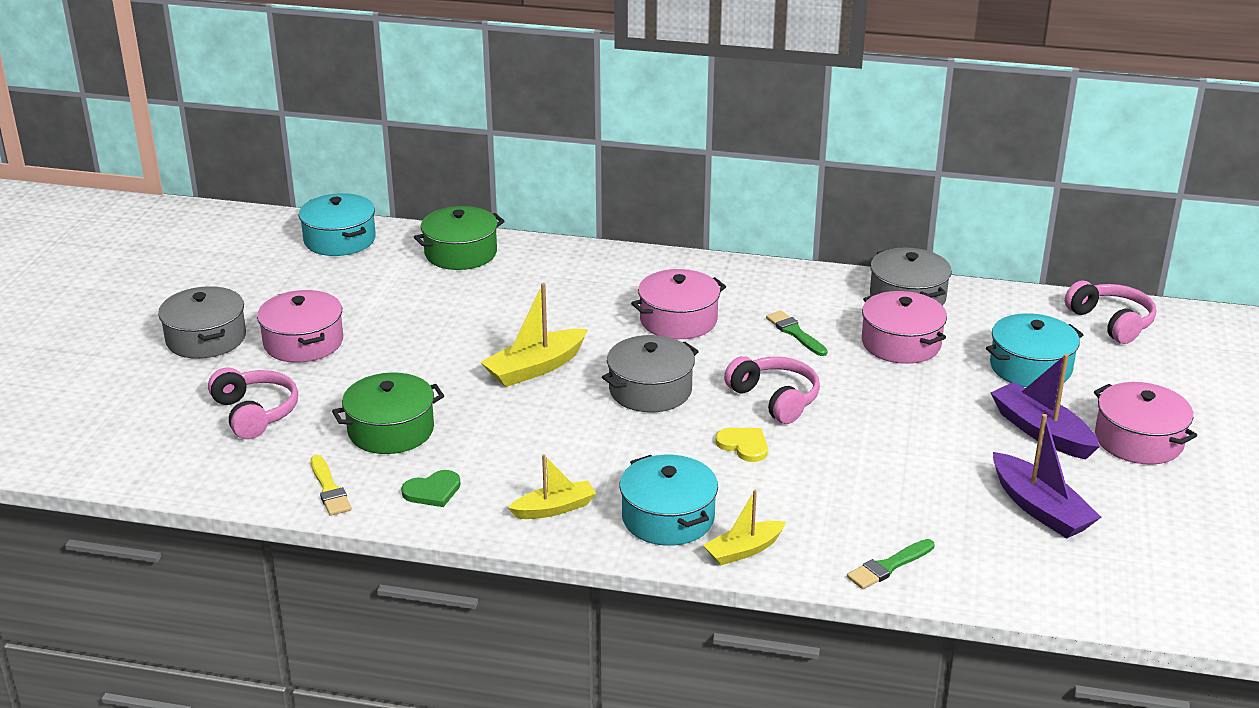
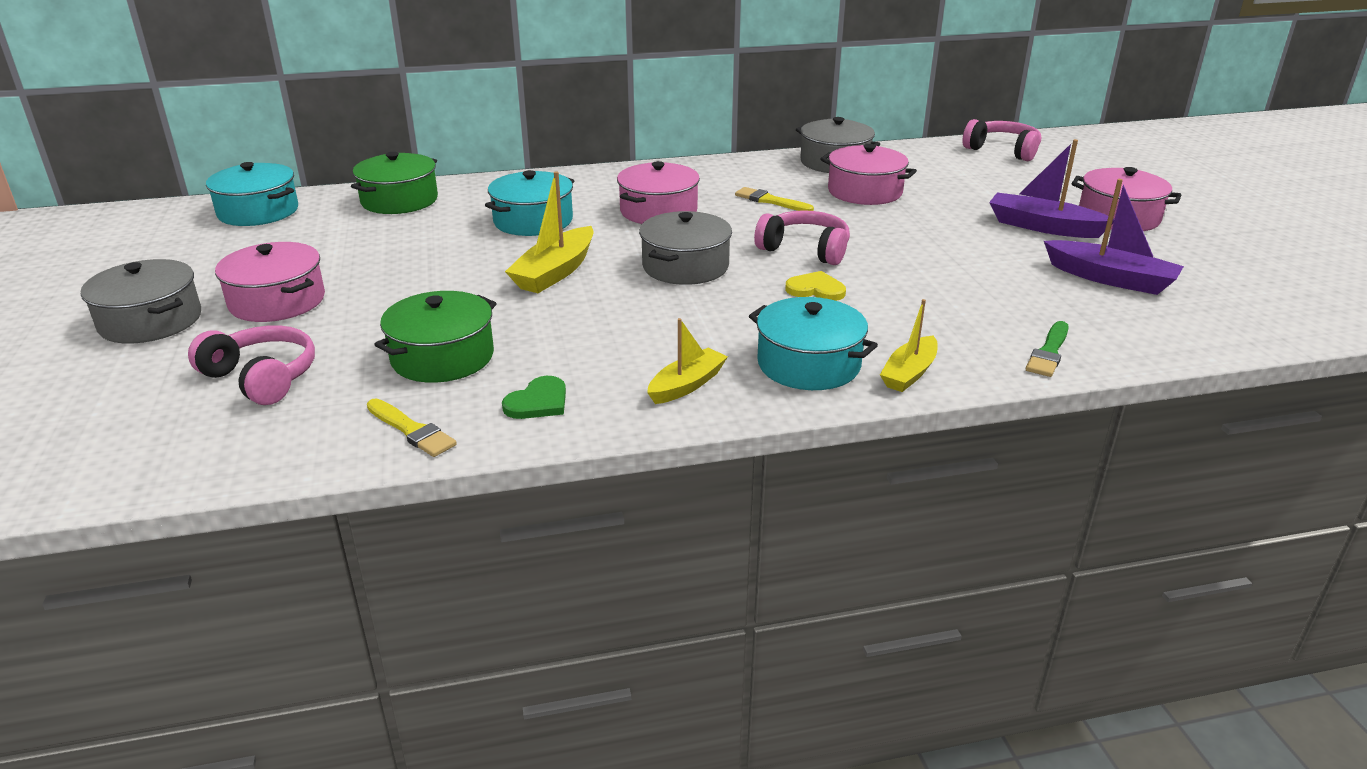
camera: 25 degrees left, 0 degrees up
green brush [766,310,828,356] -> yellow brush [735,187,814,211]
turquoise pot [986,313,1083,387] -> turquoise pot moved to [485,170,574,236]

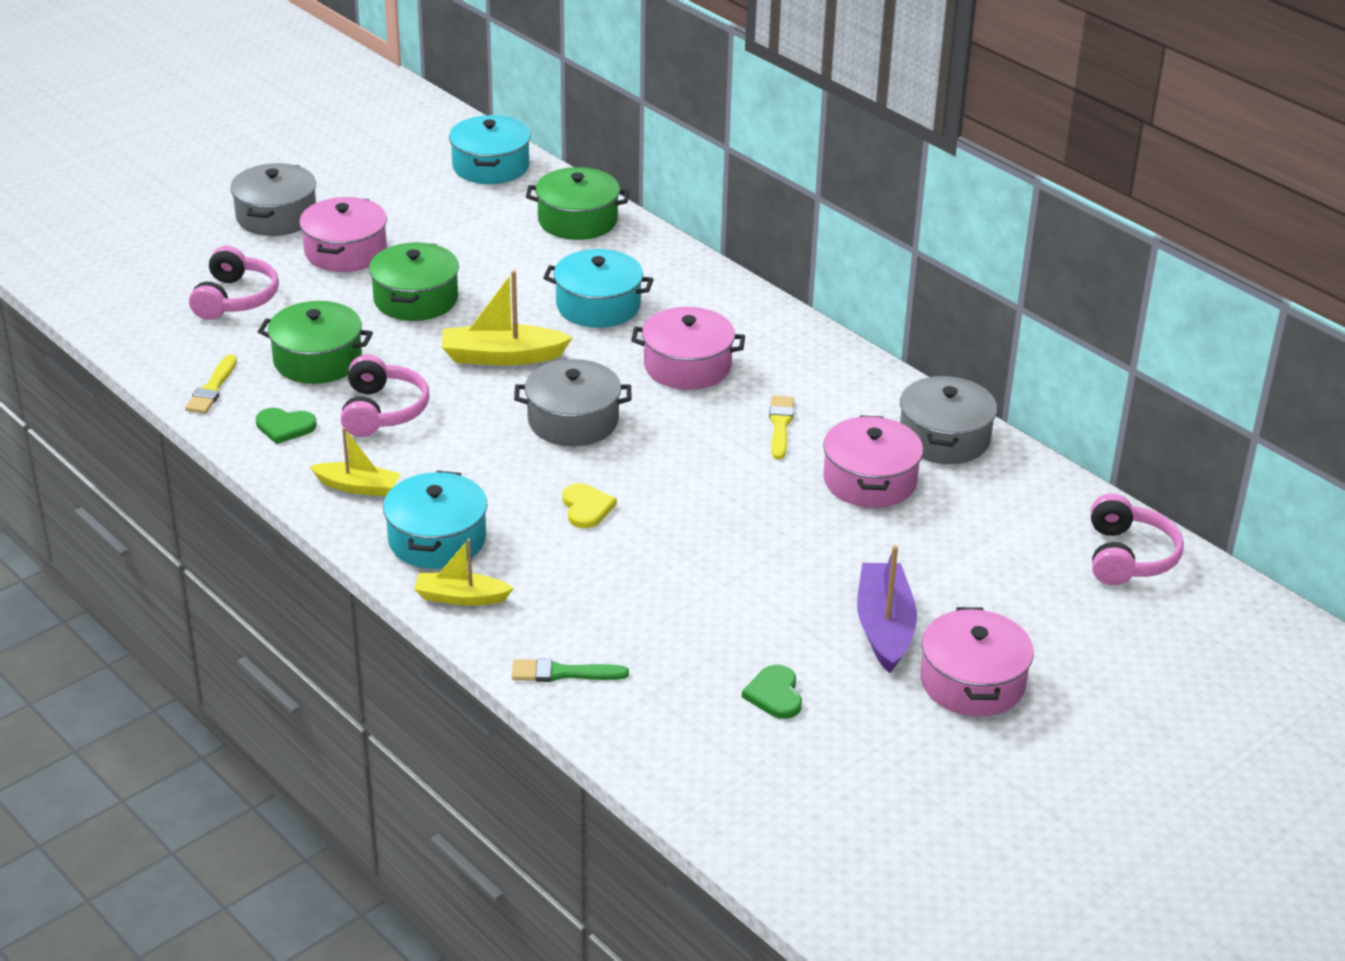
camera: 60 degrees right, 5 degrees up
pink headphones [754,210,850,265] -> pink headphones moved to [341,354,430,437]
purple boat [1044,179,1184,295] -> green heart [742,665,802,719]
none -> green pot [369,242,459,321]

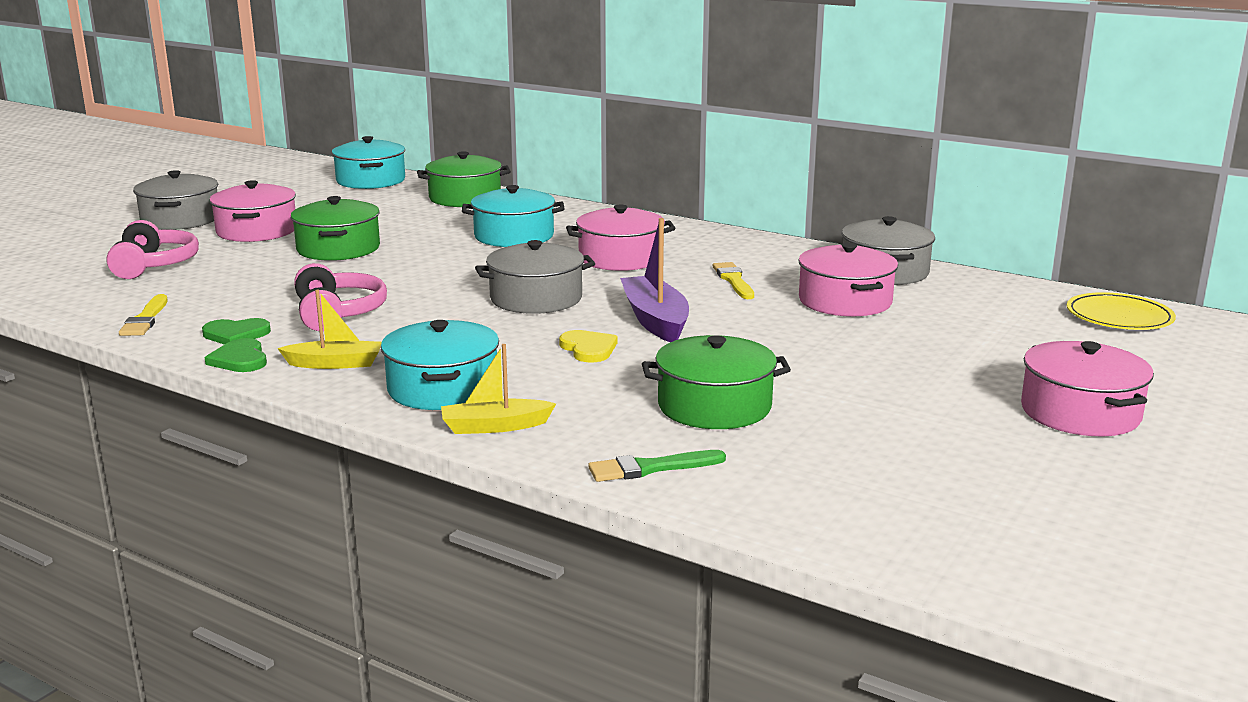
camera: 15 degrees left, 15 degrees down
green pot [258,301,373,384] -> green pot moved to [642,335,791,429]
yellow boat [442,270,573,365] -> none
green heart [742,665,802,719] -> green heart moved to [205,338,267,372]
purple boat [857,545,917,673] -> purple boat moved to [620,218,689,342]
pink headphones [1091,493,1184,585] -> yellow plate [1067,292,1176,330]

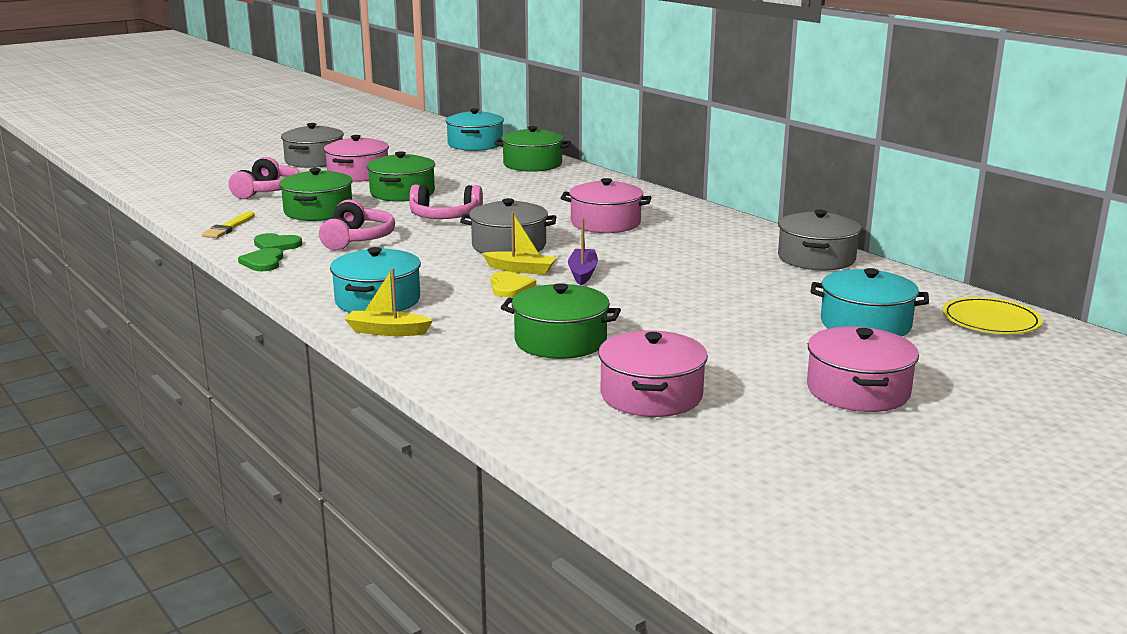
camera: 20 degrees right, 0 degrees up
yellow boat [277,290,382,369] -> yellow boat moved to [482,212,557,275]
turquoise pot [462,185,564,247] -> turquoise pot moved to [810,268,929,337]
green brush [588,450,726,482] -> none
purple boat [620,218,689,342] -> purple boat [568,218,598,285], size x0.65
yellow brush [713,262,754,299] -> none
pink pot [798,242,898,317] -> pink pot moved to [598,330,708,417]
none -> green pot [279,168,353,221]
none -> pink headphones [409,185,483,219]

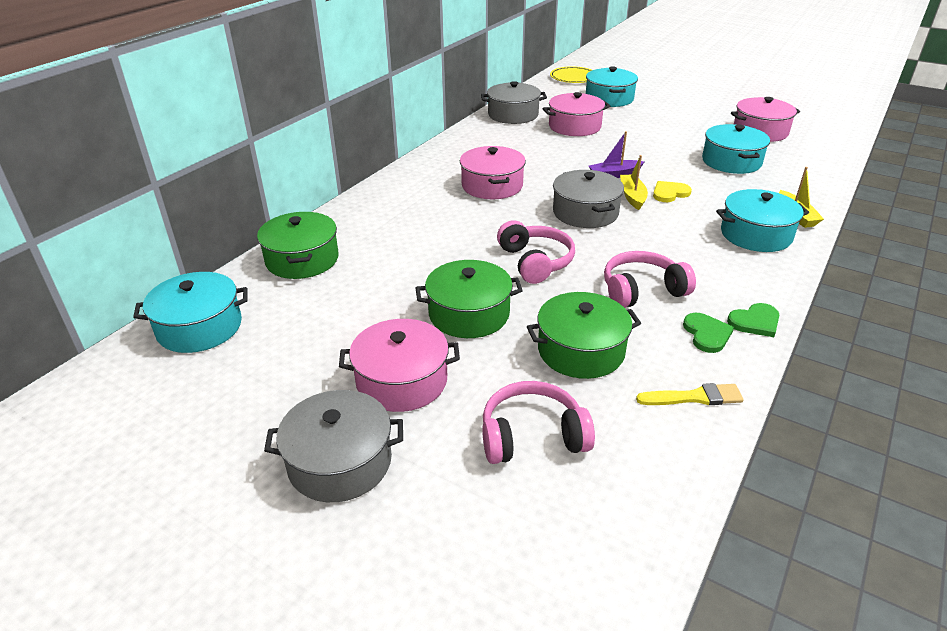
camera: 110 degrees left, 15 degrees up
green pot [501,283,621,359] -> turquoise pot [702,124,770,174]
pink pot [807,327,919,412] -> pink pot moved to [543,92,610,136]

